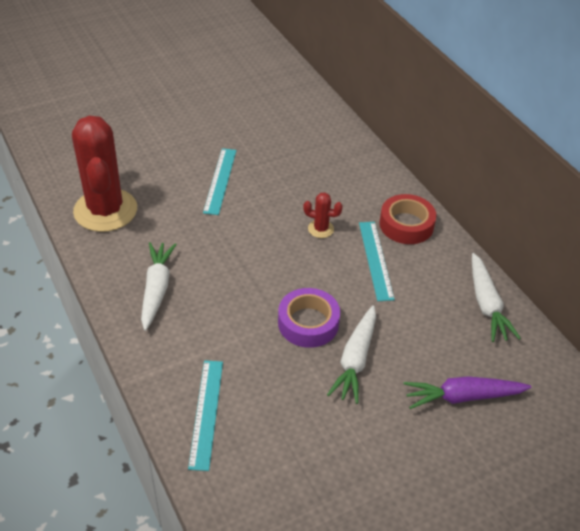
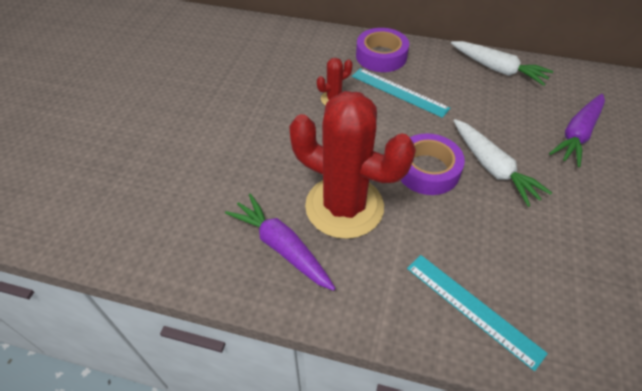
camera: 45 degrees left, 5 degrees up
red cactus [72,115,137,232] -> red cactus moved to [289,91,416,239]
white carrot [141,242,177,331] -> purple carrot [225,194,336,291]
turquoise ruler [203,148,237,215] -> none
red tape [380,194,436,244] -> purple tape [356,28,409,72]

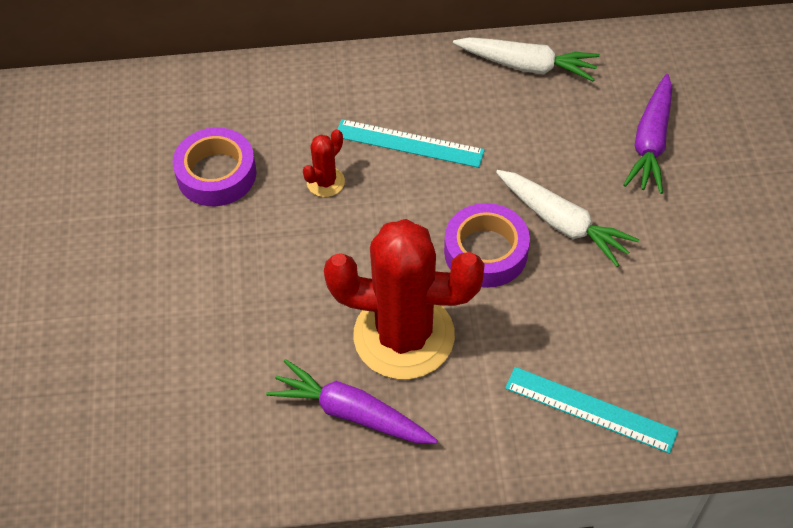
camera: 20 degrees left, 5 degrees up
purple tape [356,28,409,72] -> purple tape moved to [173,127,256,206]

